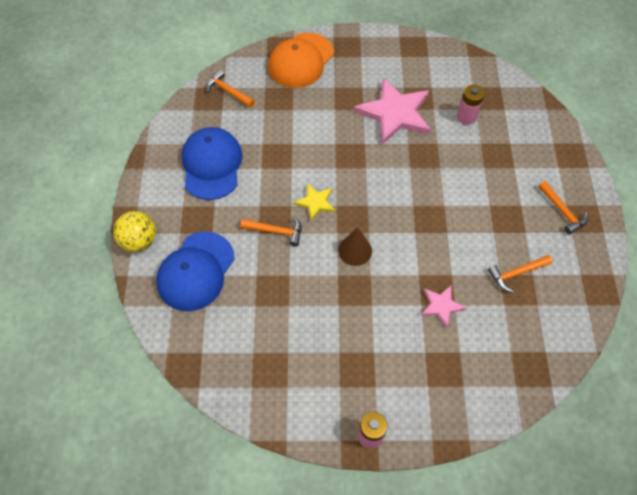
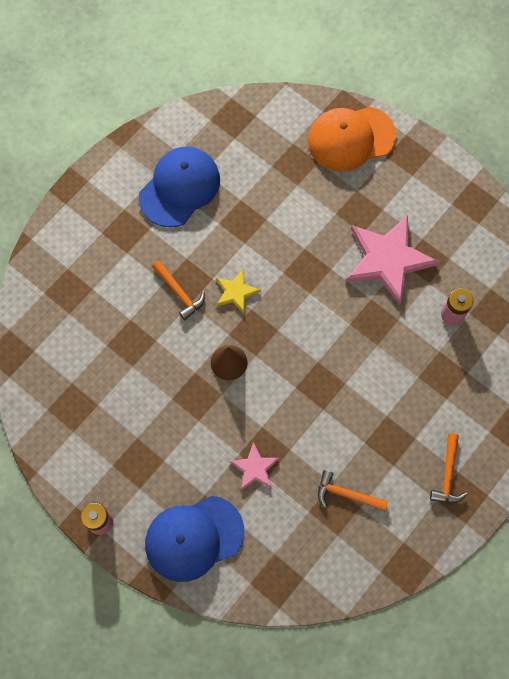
camera: 40 degrees right, 10 degrees up
yellow ball [113,211,156,252] -> none
blue cap [156,232,235,311] -> blue cap moved to [145,496,244,582]
orange hammer [206,70,255,107] -> none

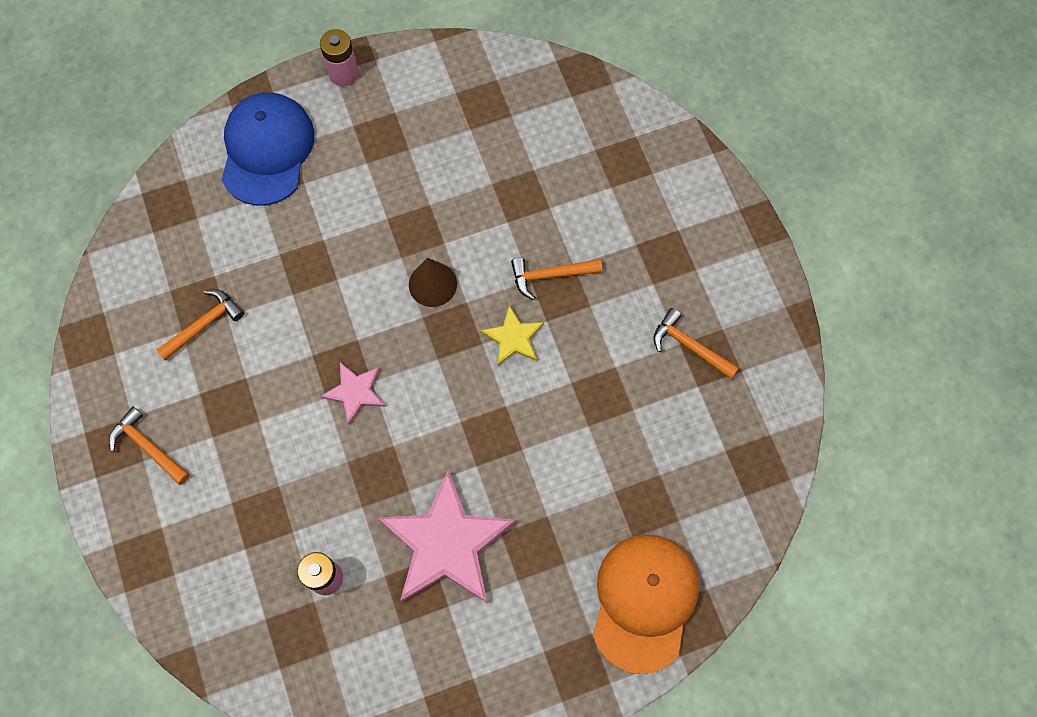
camera: 120 degrees right, 0 degrees up
blue cap [139,147,220,227] -> orange hammer [654,308,739,379]
pink star [230,442,279,490] -> pink star moved to [320,362,385,424]

